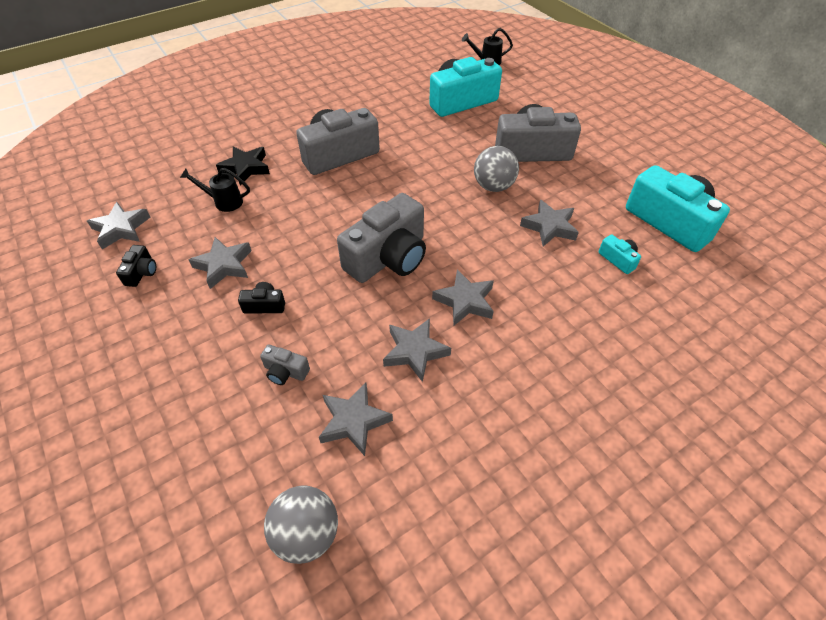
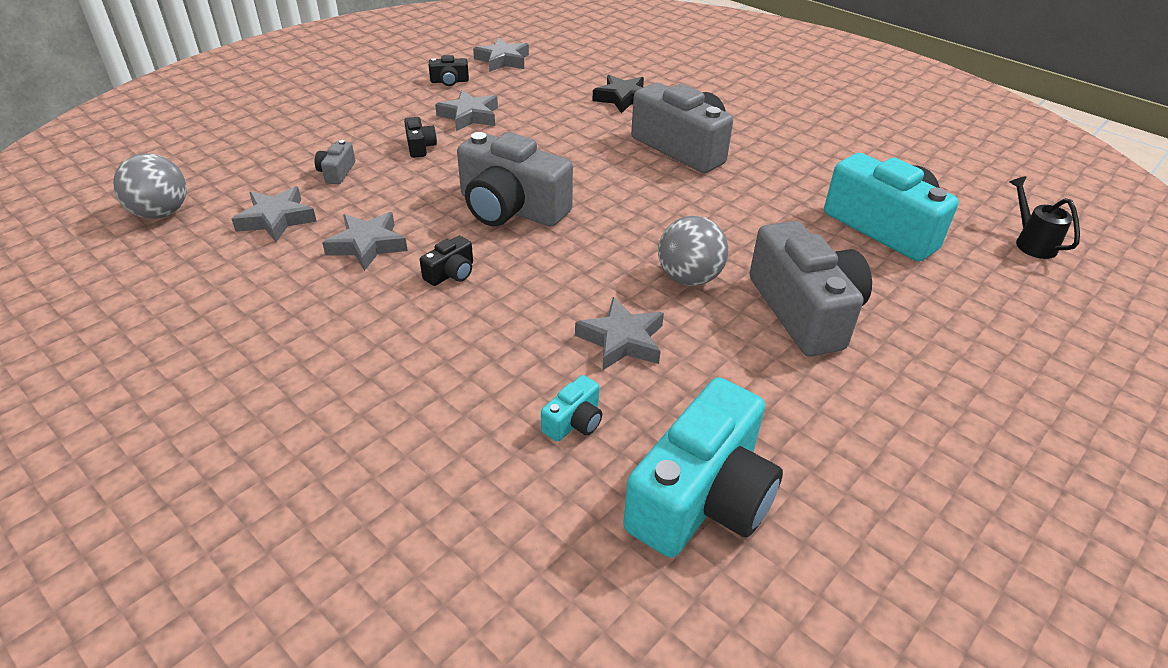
camera: 75 degrees right, 10 degrees down
black watering can [180,168,250,212] -> none
grey star [432,269,494,325] -> black camera [420,236,473,286]

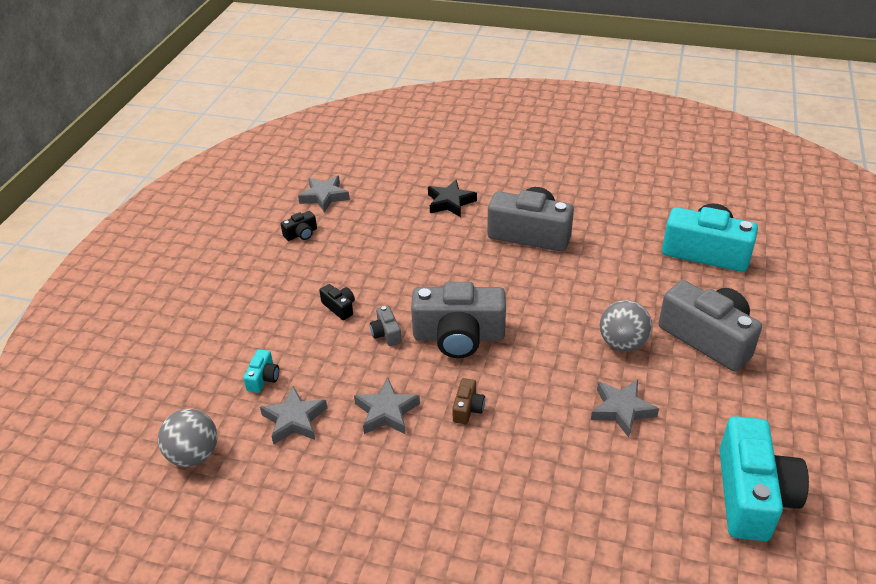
camera: 25 degrees left, 0 degrees up
grey camera [315,140,355,184] -> grey camera moved to [370,306,402,346]
black camera [420,236,473,286] -> brown camera [452,378,485,424]
grey star [435,90,498,131] -> none
turquoise camera [541,375,602,442] -> turquoise camera moved to [243,349,279,393]
black watering can [1010,176,1080,259] -> none

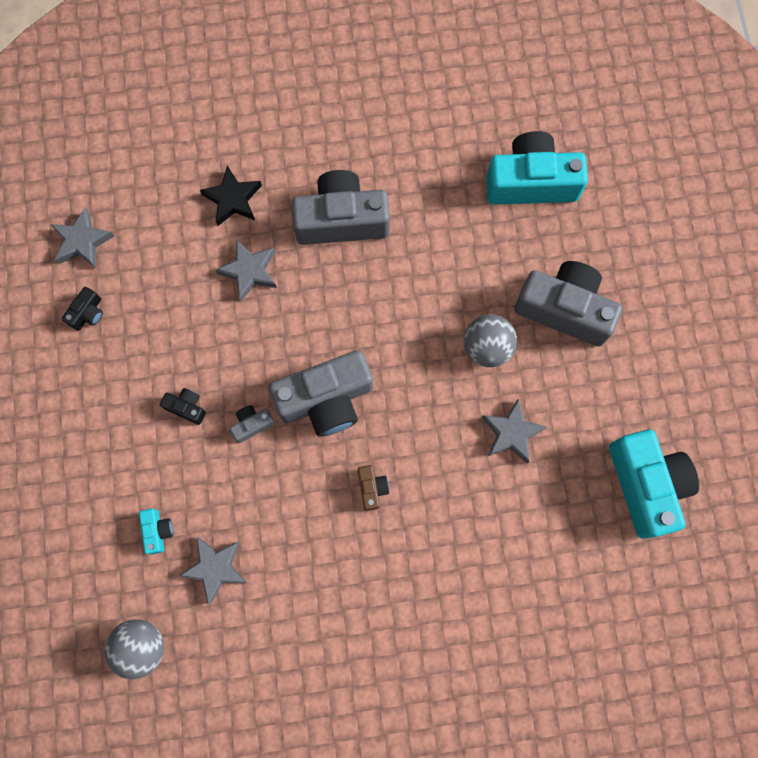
camera: 25 degrees left, 35 degrees up
grey star [354,378,420,434] -> grey star moved to [215,240,277,301]
grey camera [370,306,402,346] -> grey camera turned 105 degrees clockwise [230,405,275,443]

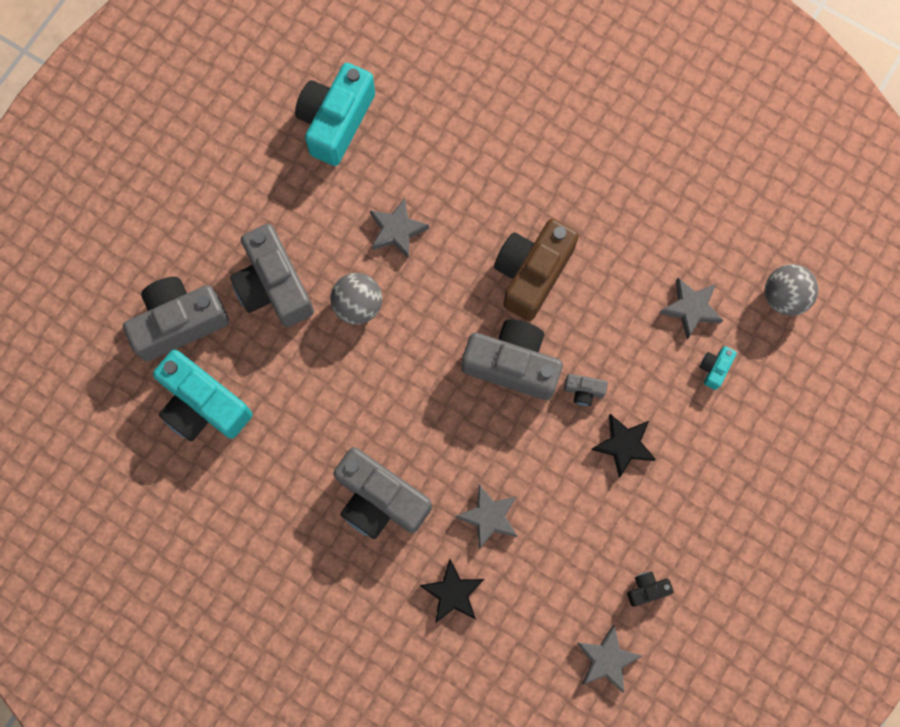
camera: 140 degrees left, 0 degrees up
black camera [160,388,206,425] -> black star [591,414,656,478]
brown camera [358,465,389,511] -> brown camera [494,219,579,321], size x2.33
none -> grey camera [123,277,229,362]

